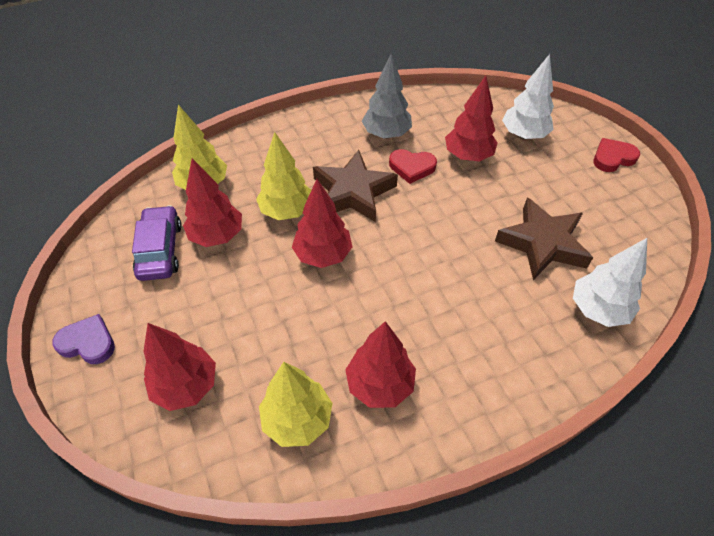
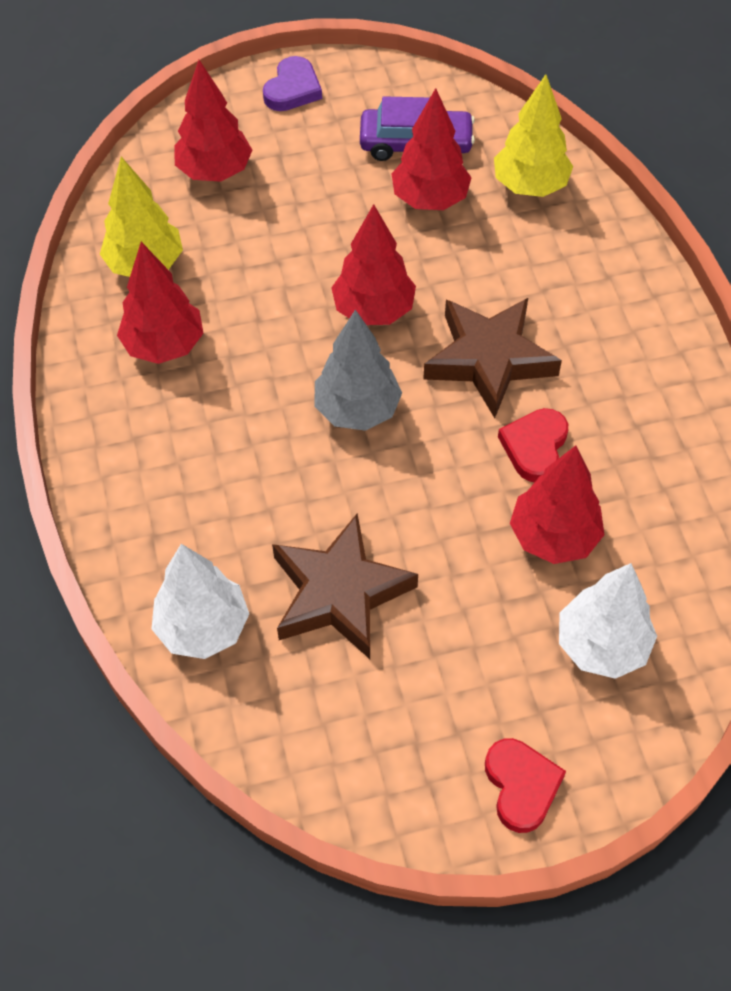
camera: 100 degrees right, 5 degrees up
yellow tree [256,132,311,220] -> none
grey tree [362,54,412,139] -> grey tree moved to [314,309,402,431]

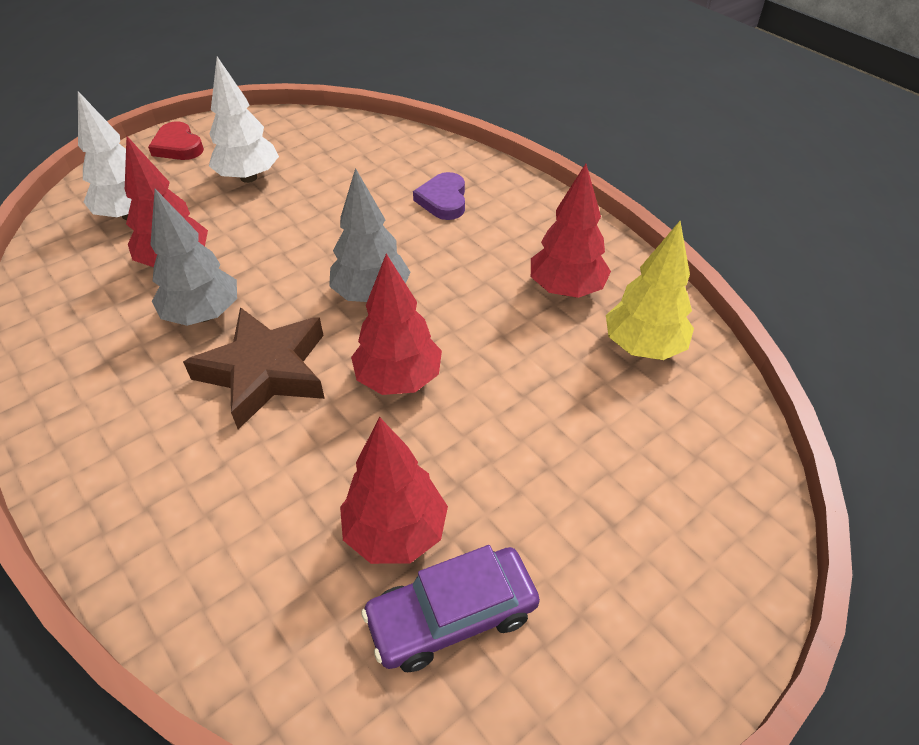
camera: 155 degrees right, 10 degrees down
white tree [152,544,249,659] -> white tree moved to [209,57,279,183]
red tree [174,60,252,182] -> none
purple heart [263,56,322,111] -> purple heart moved to [413,172,465,220]
brown star [272,514,418,659] -> none
yellow tree [494,74,573,197] -> none
red heart [498,408,568,482] -> grey tree [150,189,237,326]

